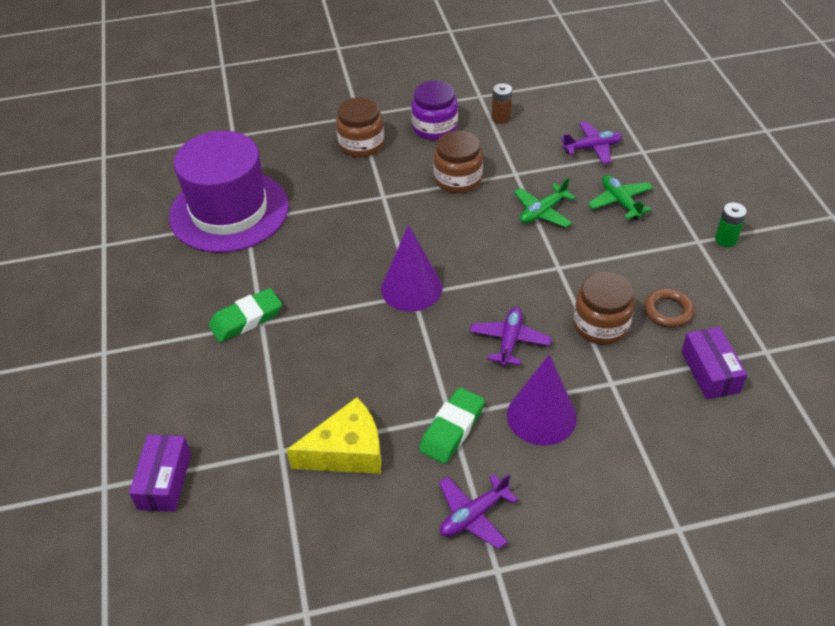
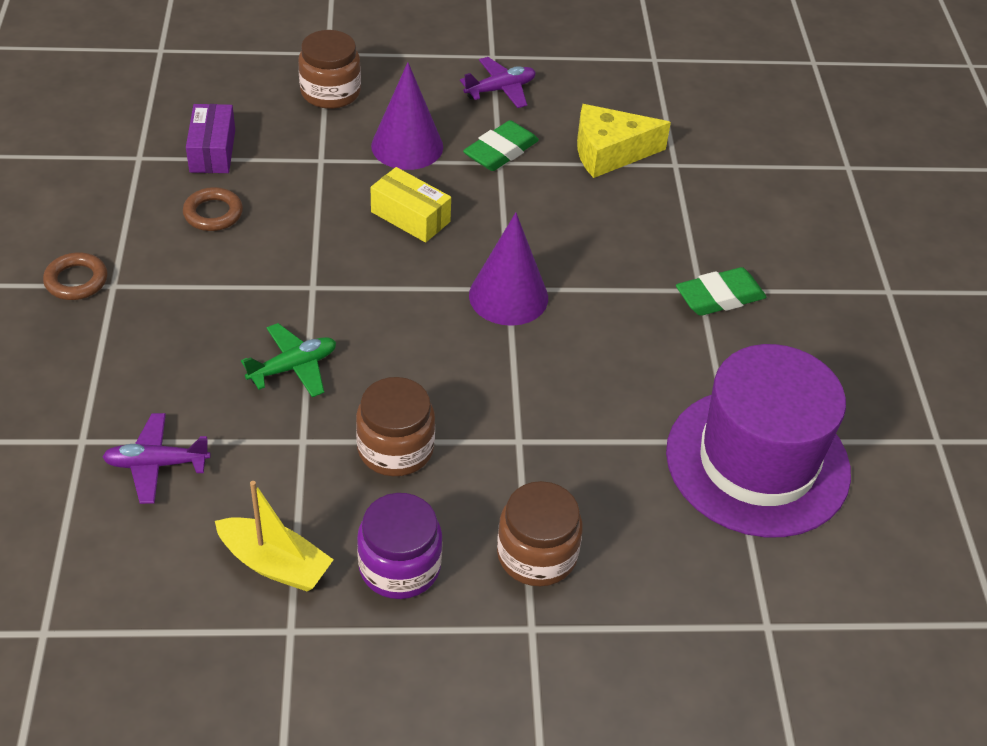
camera: 175 degrees left, 0 degrees up
purple box [129,435,191,512] -> none
purple plane [470,307,552,367] -> yellow box [371,167,451,243]
brown battery [492,83,512,124] -> yellow boat [215,481,334,592]
brown jar [573,272,635,344] -> brown jar moved to [298,30,361,109]
green plane [588,175,653,220] -> none
green battery [715,203,747,247] -> brown ring [43,252,107,300]

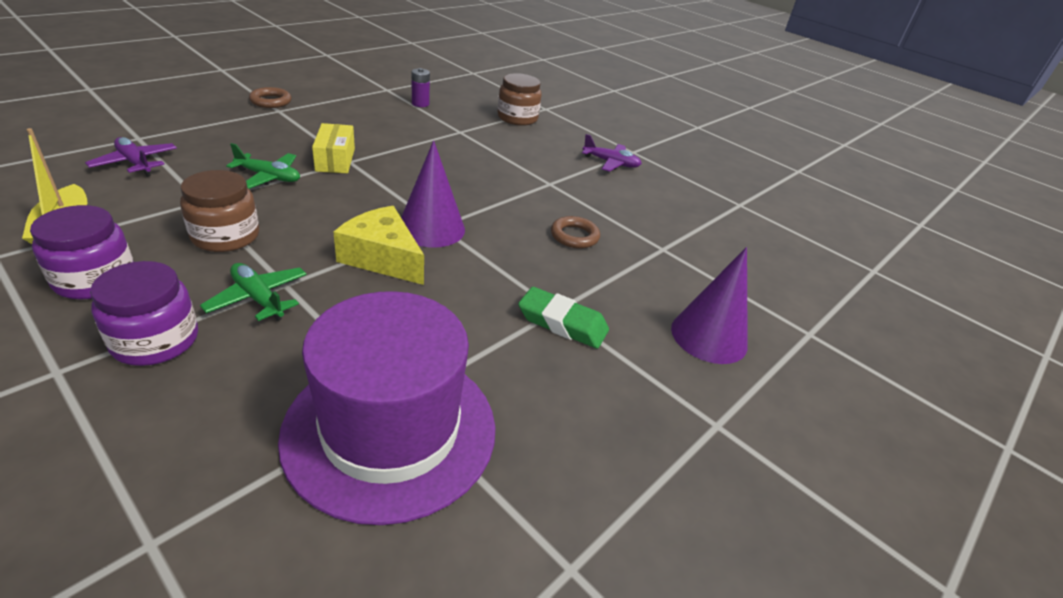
camera: 45 degrees right, 10 degrees down
brown ring [183,187,243,231] -> brown ring moved to [551,216,600,249]
purple box [186,104,235,173] -> purple battery [412,68,430,107]
purple cone [371,62,443,170] -> purple cone moved to [671,247,748,364]
yellow box [371,167,451,243] -> yellow box moved to [312,123,355,173]
green eraser [463,120,539,171] -> none
brown jar [497,481,583,586] -> purple jar [90,261,198,366]
yellow cheese [577,104,671,178] -> yellow cheese moved to [333,206,424,285]
none -> green plane [200,263,307,321]

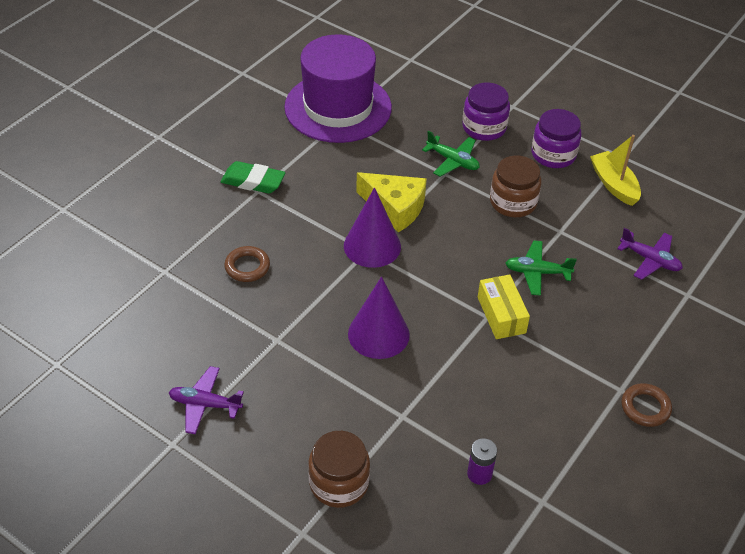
camera: 175 degrees right, 10 degrees up
purple cone [671,247,748,364] -> purple cone moved to [348,276,410,359]

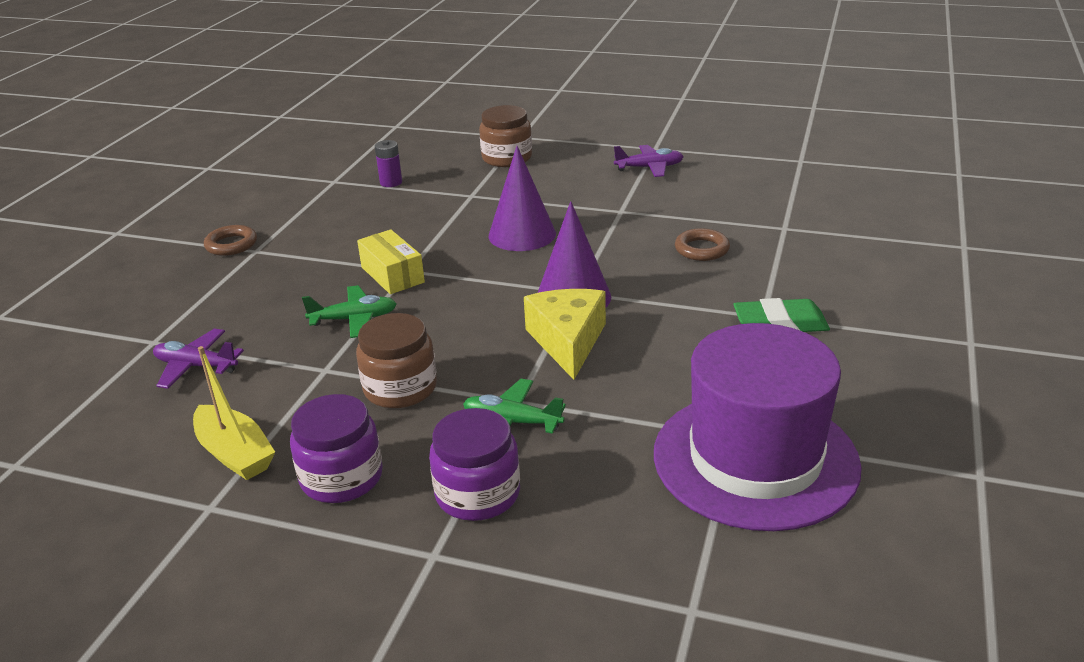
camera: 165 degrees right, 15 degrees down
yellow cheese [356,172,427,232] -> yellow cheese turned 75 degrees clockwise [524,289,606,380]

